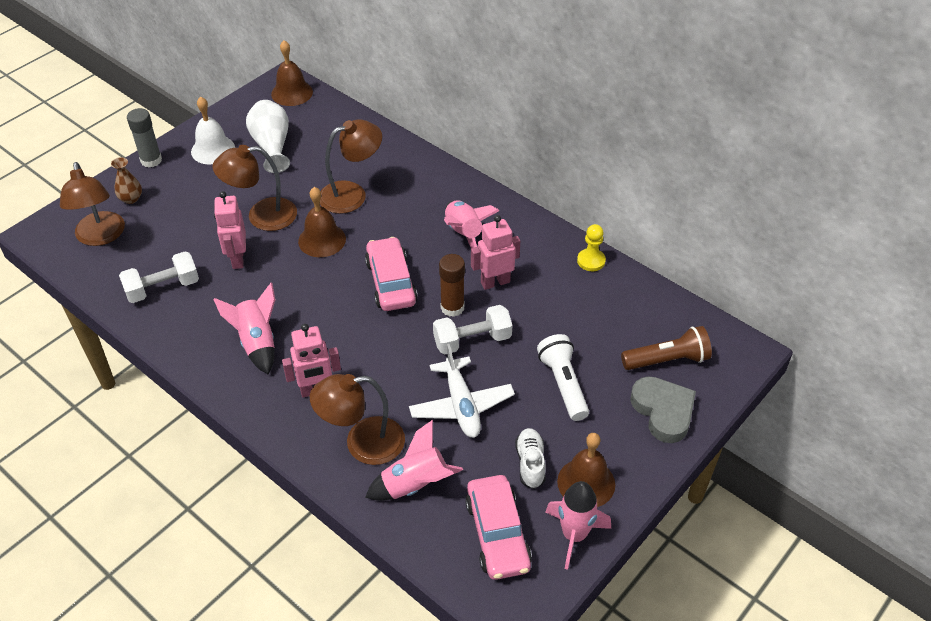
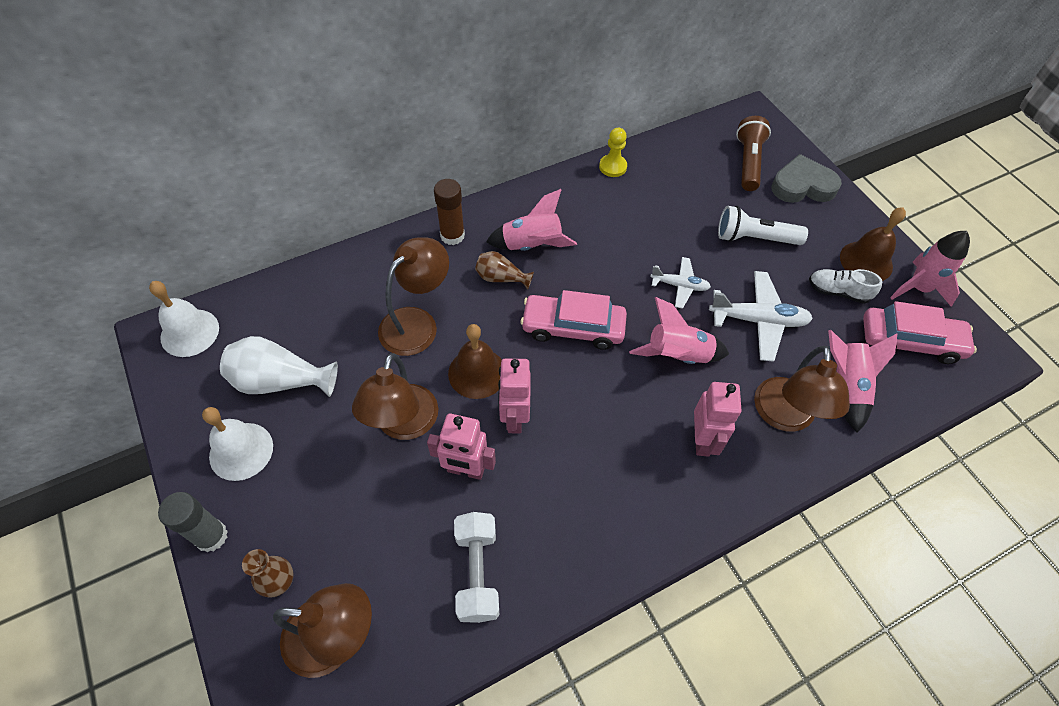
camera: 70 degrees left, 10 degrees up
pink rocket [213,283,275,375] -> pink rocket moved to [629,297,729,364]
brown bell [271,40,313,106] -> white bell [149,281,219,357]
brown lamp [320,119,382,214] -> brown lamp turned 45 degrees clockwise [378,237,449,356]
white dumbbell [433,305,512,354] -> white plane [650,257,711,309]
brown glue stick [439,254,465,317] -> brown glue stick moved to [434,179,465,245]
pink robot [471,215,520,290] -> pink robot moved to [498,359,531,433]
none -> brown vase [475,251,534,290]

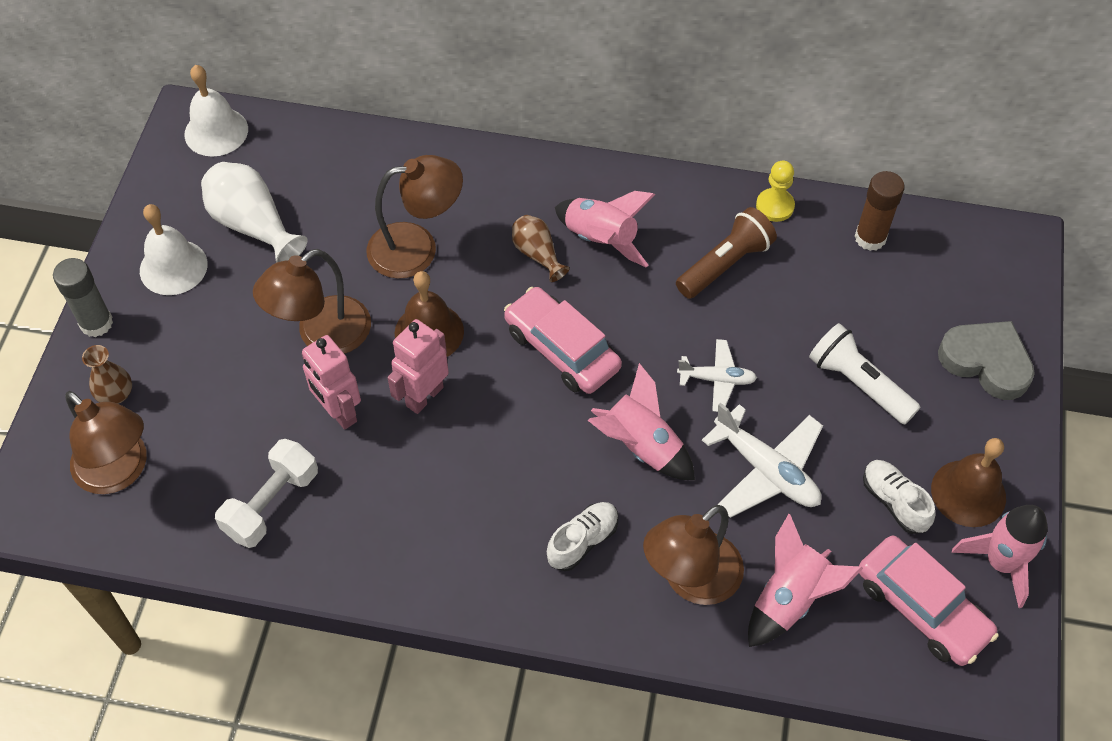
camera: 40 degrees right, 0 degrees up
brown glue stick [434,179,465,245] -> brown glue stick moved to [855,171,905,251]
white plane [650,257,711,309] -> white plane turned 45 degrees counterclockwise [677,339,757,412]
pink robot [694,382,741,457] -> white shoe [547,502,618,571]
brown flashlight [736,116,771,191] -> brown flashlight moved to [676,207,777,299]

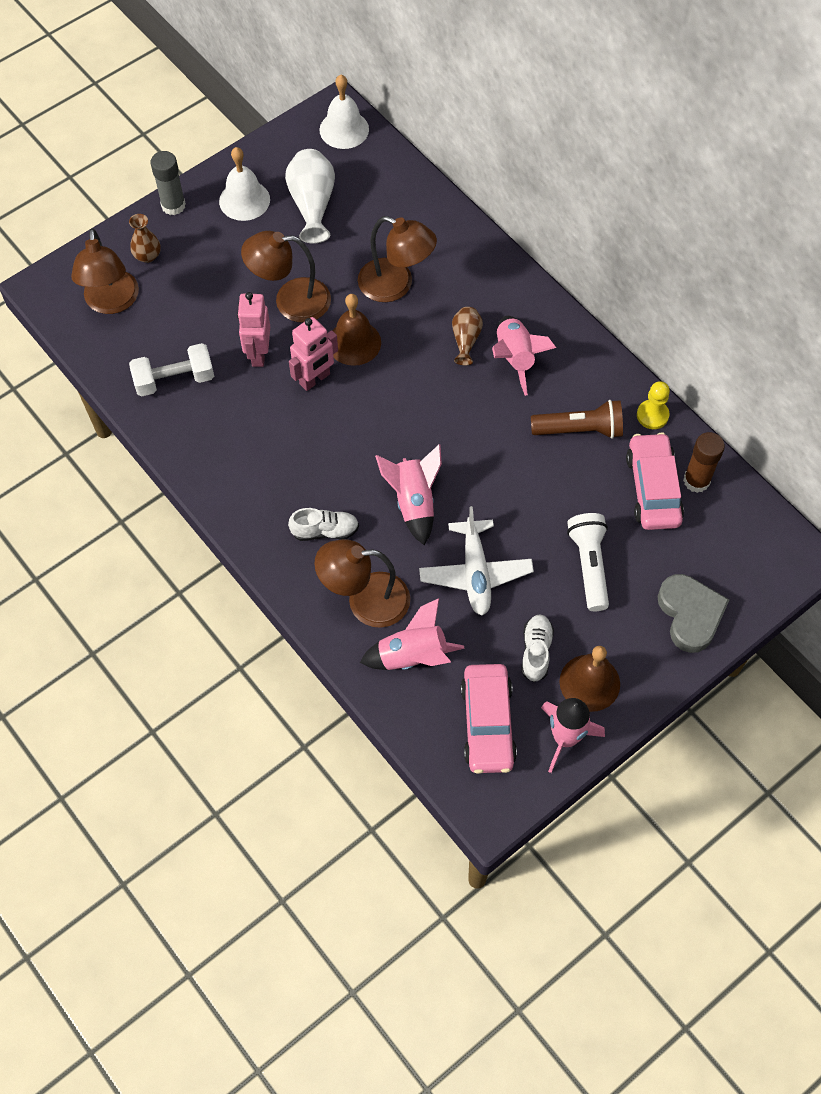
camera: 40 degrees right, 5 degrees up
pink robot [387,319,449,414] -> pink robot turned 150 degrees clockwise [289,317,338,391]
pink car [504,287,622,394] -> pink car moved to [626,432,684,530]
white plane [677,339,757,412] -> none

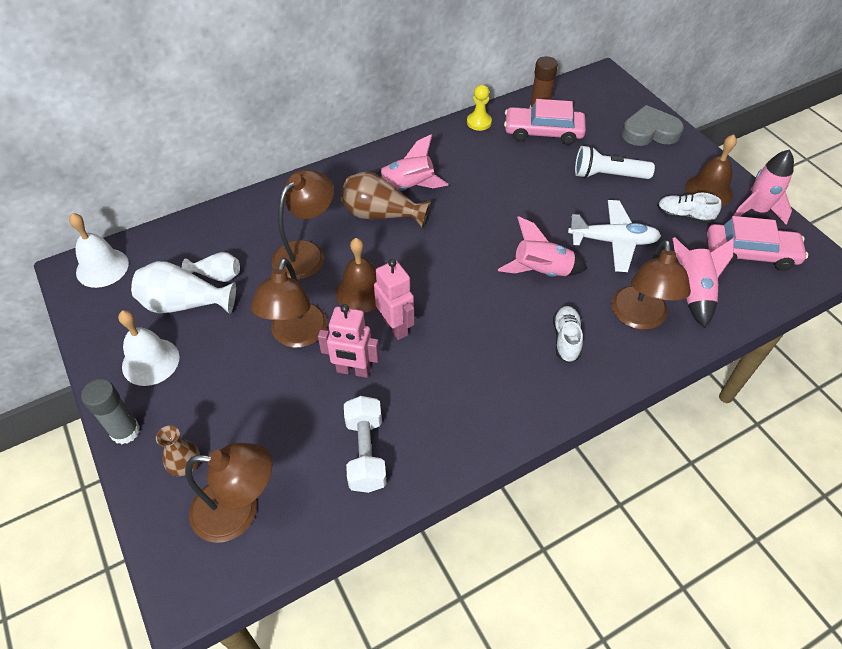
camera: 80 degrees left, 10 degrees down
brown vase [452,307,483,365] -> brown vase [341,171,431,228], size x1.69
brown flashlight [531,400,623,439] -> none
none -> white vase [182,252,240,282]

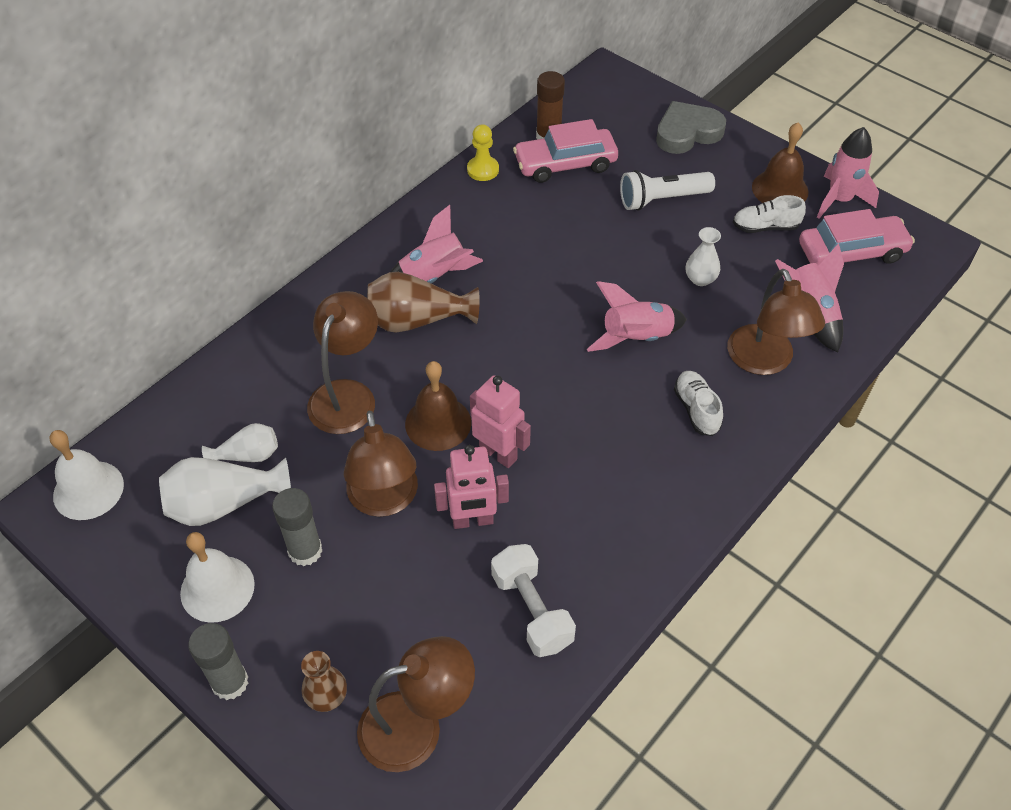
camera: 20 degrees left, 0 degrees up
white plane [568,200,661,272] -> white vase [686,227,721,286]
none -> grey glue stick [272,488,322,566]

